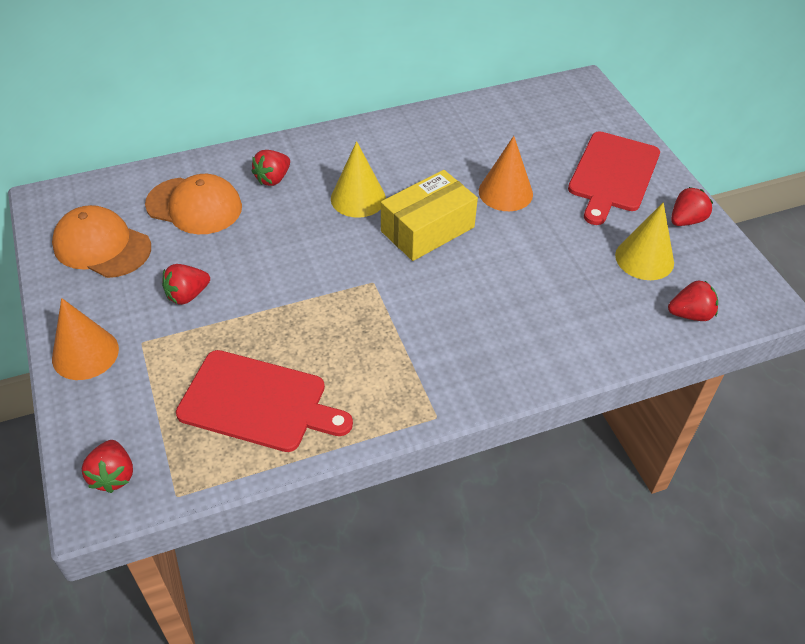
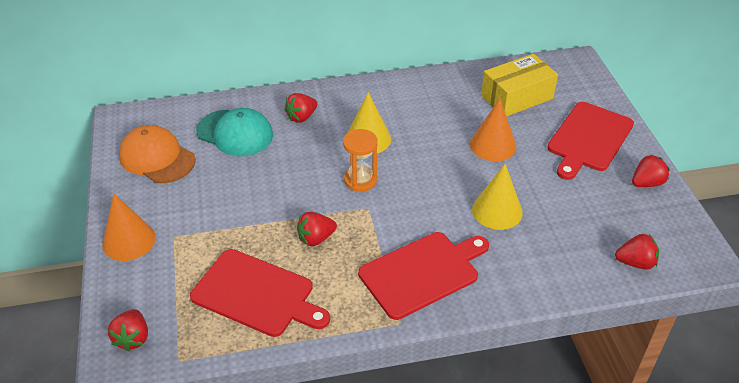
camera: 10 degrees right, 5 degrees down
orange cap [145,174,242,234] -> turquoise cap [196,108,273,156]
red strawberry [162,264,210,305] -> red strawberry moved to [297,212,337,246]
yellow box [381,170,478,261] -> yellow box moved to [481,54,558,117]
yellow cone [615,202,674,280] -> yellow cone moved to [472,164,523,230]
none -> orange hourglass [343,129,378,192]
none -> red cutting board [358,232,489,320]

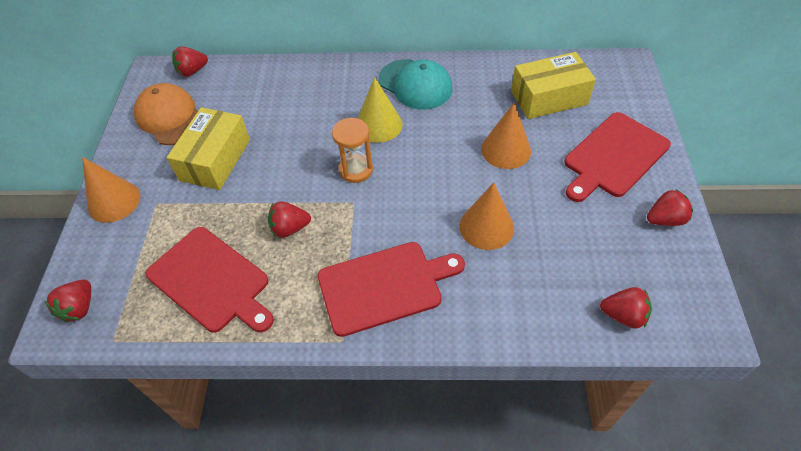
camera: 15 degrees right, 10 degrees up
turquoise cap [196,108,273,156] -> turquoise cap moved to [378,59,452,110]
red strawberry [285,93,317,123] -> red strawberry moved to [172,46,208,77]
yellow cone [472,164,523,230] -> orange cone [460,182,514,250]
none -> yellow box [167,107,250,190]

